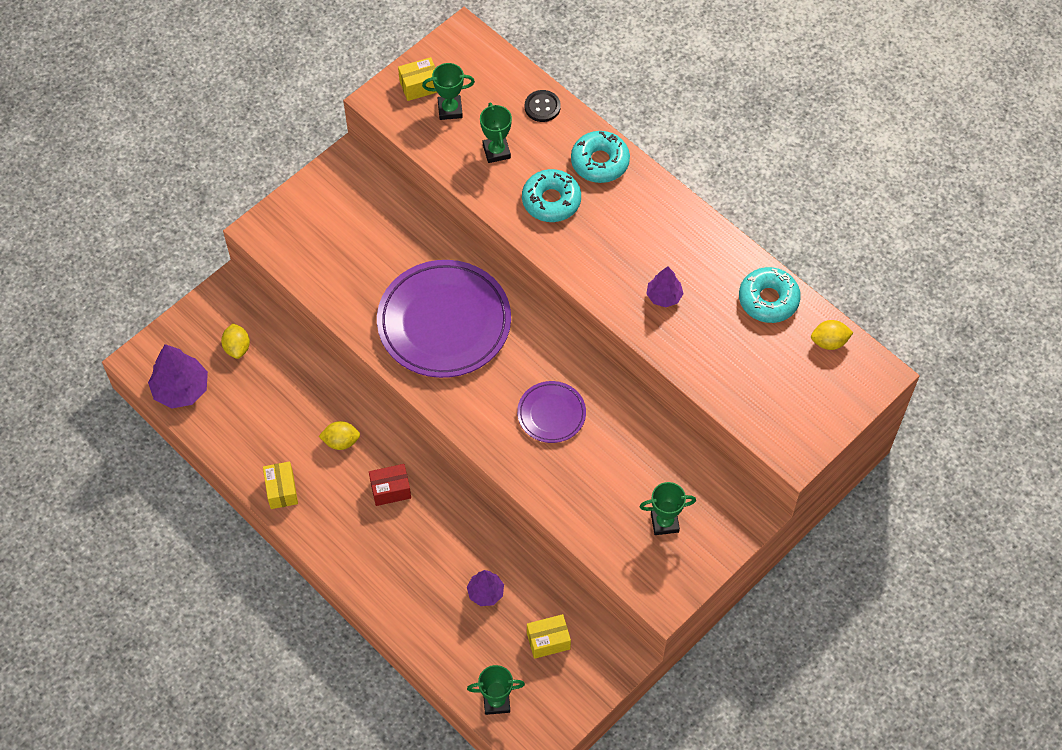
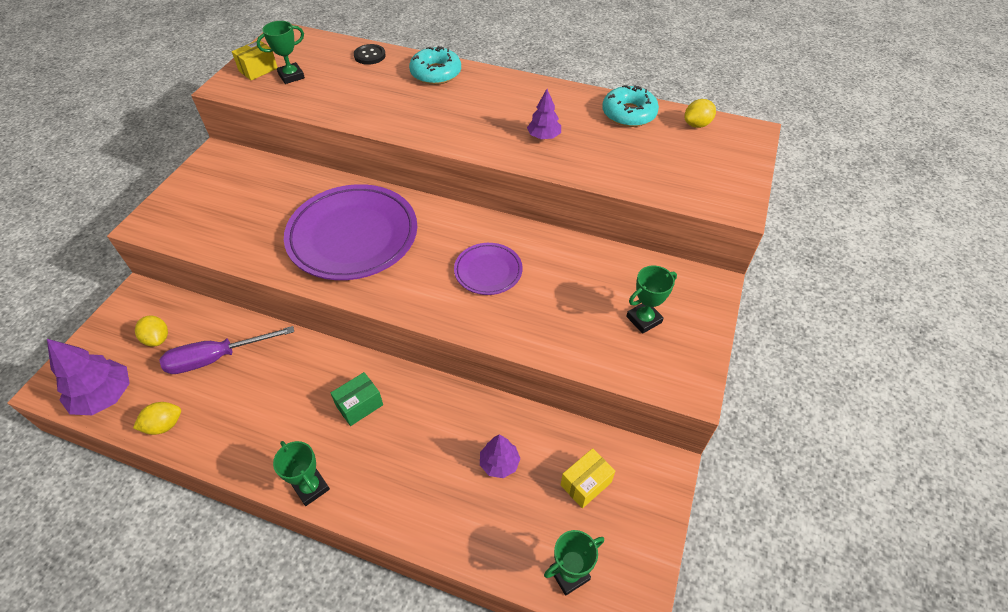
camera: 25 degrees left, 10 degrees down
yellow box [263,461,298,509] -> none
yellow lemon [318,421,360,450] -> yellow lemon moved to [133,402,181,435]
red box [369,464,411,506] -> green box [330,372,383,426]
green trophy [480,103,512,163] -> green trophy moved to [273,441,330,506]
turquoise donut [522,169,581,222] -> none
none -> purple screwdriver [159,326,294,374]

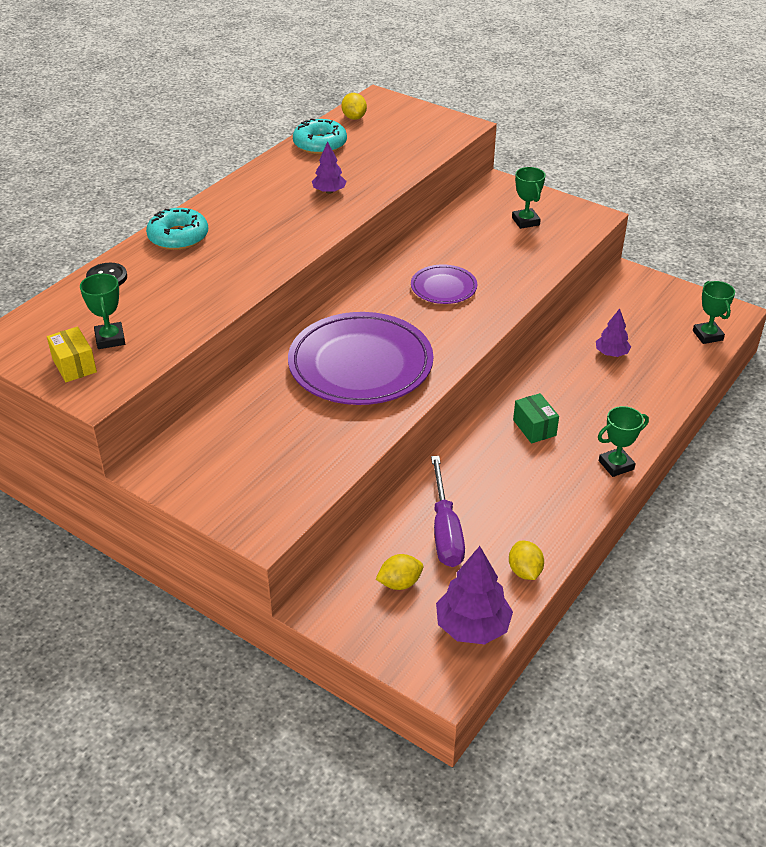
camera: 75 degrees left, 10 degrees down
yellow box [561,448,615,508] -> none

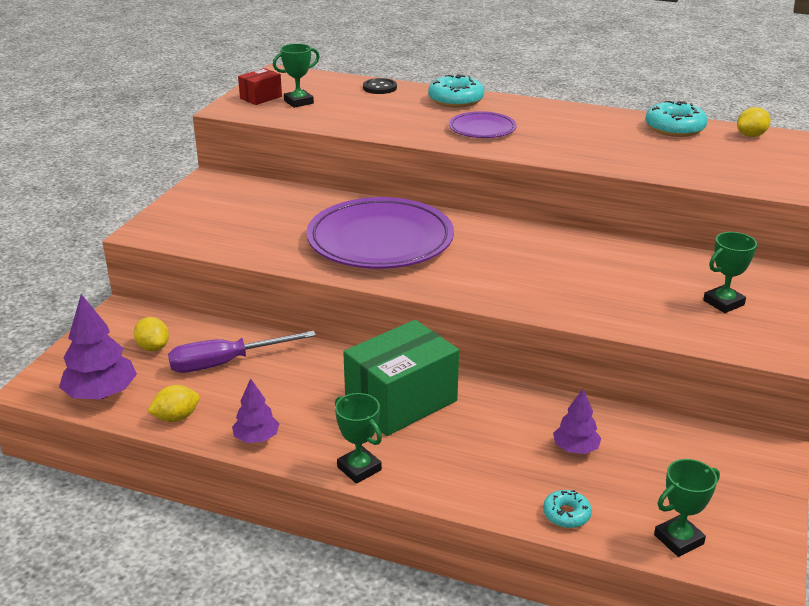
camera: 75 degrees right, 10 degrees down
yellow box [47,327,97,382] -> red box [238,68,282,105]
purple tree [312,142,347,194] -> purple tree moved to [232,378,279,443]
purple plate [411,265,477,304] -> purple plate moved to [449,111,517,138]
green box [513,393,559,443] -> green box [343,320,459,436], size x2.02
none -> turquoise donut [543,490,592,528]

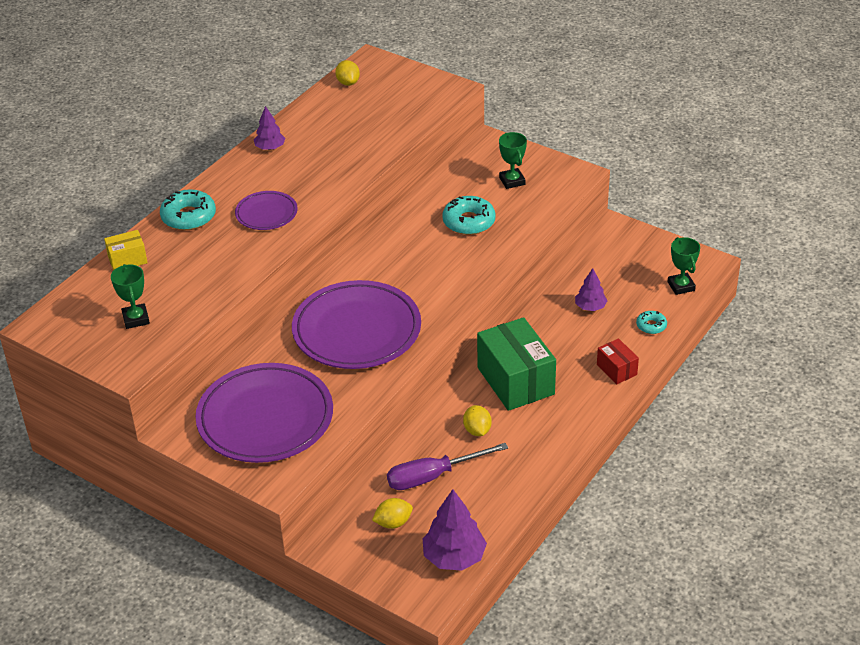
camera: 75 degrees left, 10 degrees up
yellow lemon [147,385,200,422] -> yellow lemon moved to [463,405,492,436]
purple screwdriver [168,331,316,373] -> purple screwdriver turned 75 degrees clockwise [387,443,508,490]
purple tree [232,378,279,443] -> purple tree moved to [254,106,285,150]
red box [238,68,282,105] -> red box moved to [597,338,639,384]
green trophy [335,393,382,484] -> none
black button [363,78,397,94] -> yellow box [104,230,148,271]
turquoise donut [645,100,707,137] -> turquoise donut moved to [442,196,496,235]
none -> purple plate [195,363,333,463]

